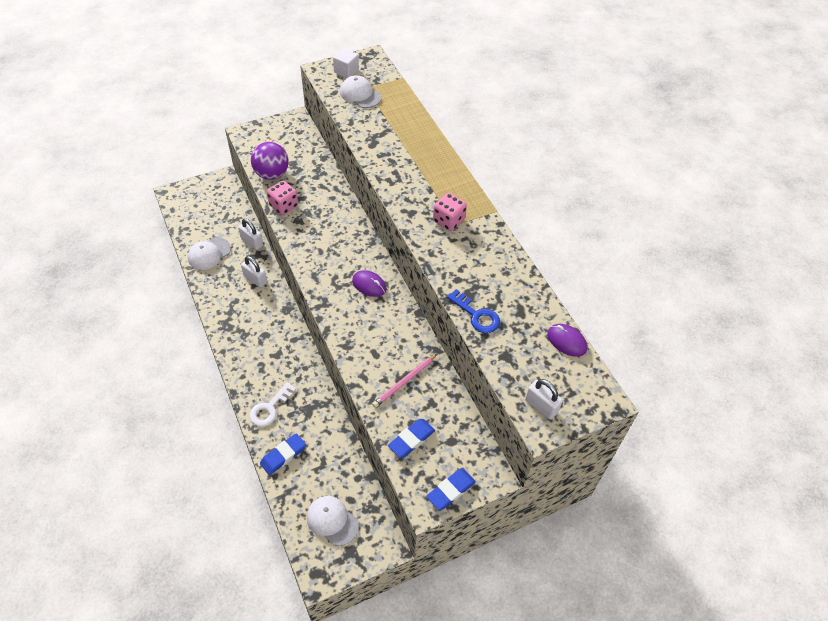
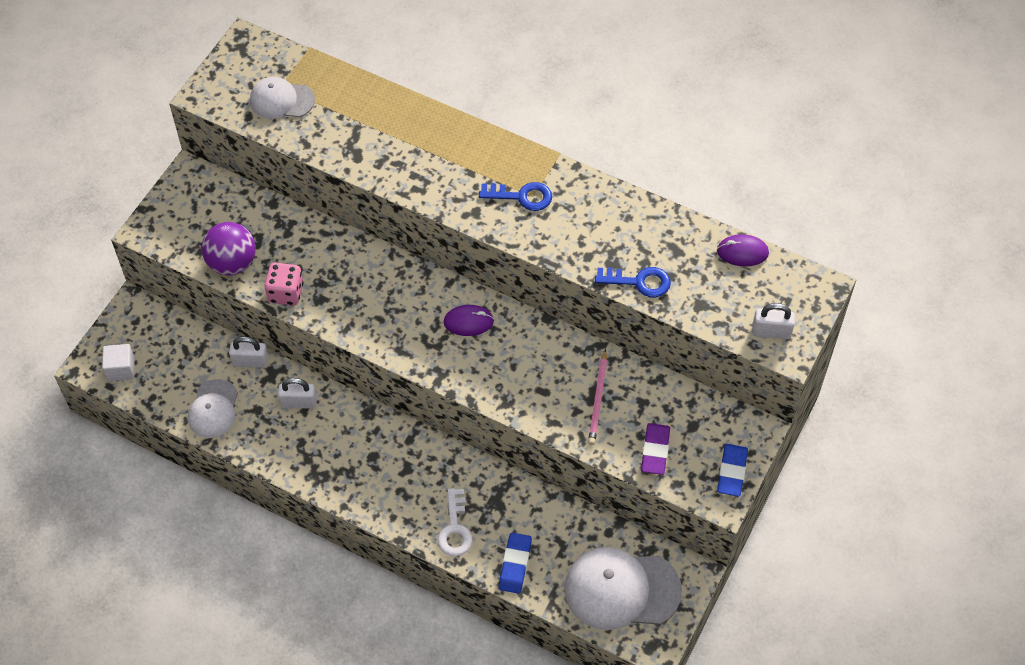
camera: 35 degrees left, 5 degrees up
white cap [307,496,359,546] -> white cap [564,547,682,630], size x1.69
white cube [333,48,359,78] -> white cube moved to [102,344,135,381]
blue eraser [388,419,435,458] -> purple eraser [641,423,670,475]
pink dice [433,193,467,231] -> blue key [479,182,552,211]

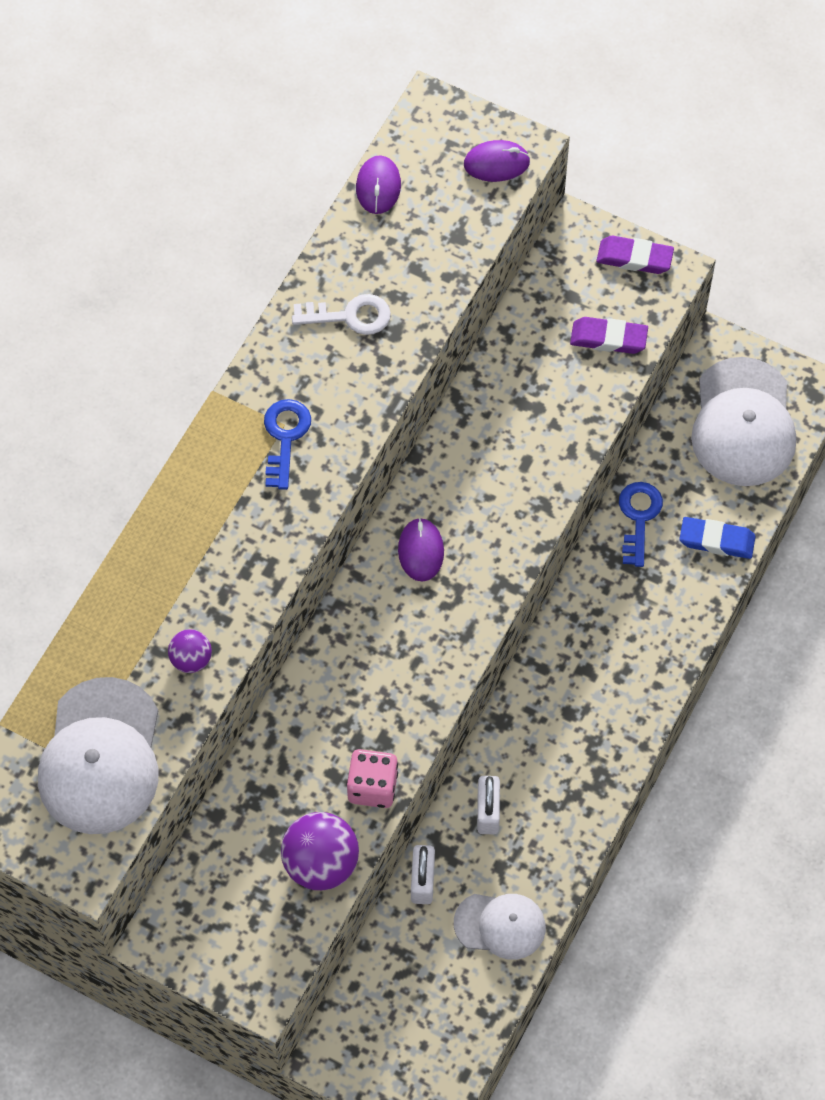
camera: 90 degrees left, 5 degrees up
white cube [102,344,135,381] -> none
white cap [250,77,315,119] -> white cap [38,677,158,834], size x1.69
white key [438,488,473,556] -> white key moved to [292,294,391,335]
pink pencil [588,349,607,445] -> none
blue key [595,267,671,298] -> blue key moved to [619,482,663,567]
blue eraser [717,444,748,497] -> purple eraser [596,236,674,274]
white padlock [752,303,795,339] -> purple mouse [464,140,530,182]
none -> purple ball [168,629,212,673]

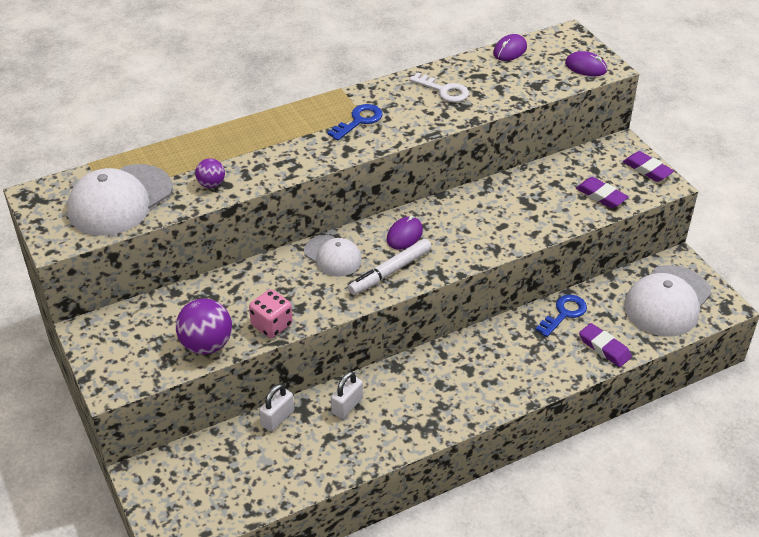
camera: 35 degrees right, 20 degrees down
white cap [454,894,546,960] -> white cap moved to [304,235,362,276]
blue eraser [680,517,756,559] -> purple eraser [579,323,632,367]
none -> white marker [348,239,432,295]

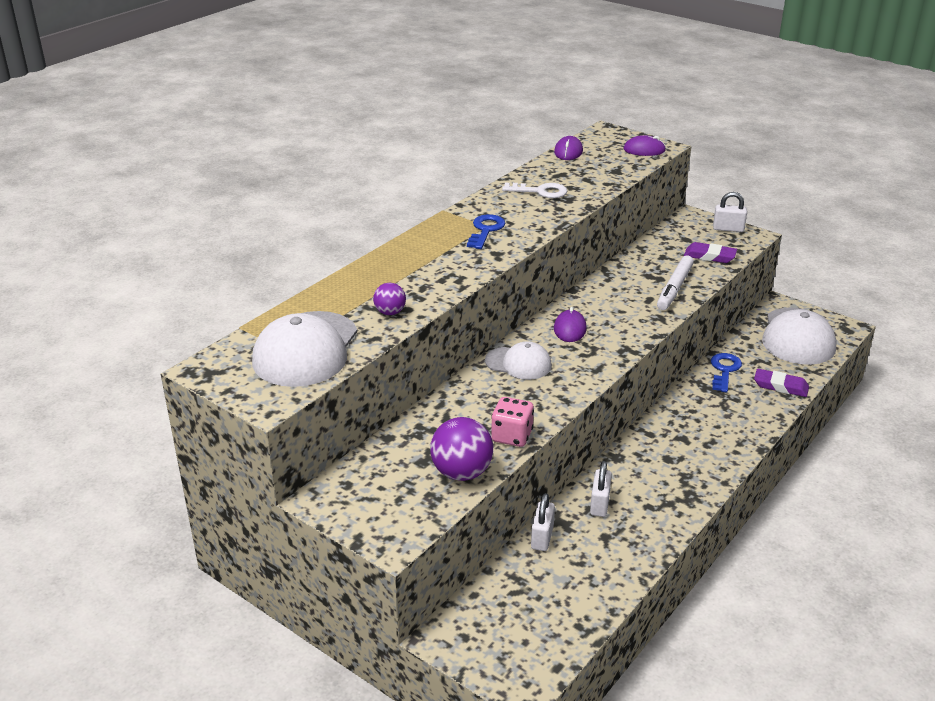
camera: 25 degrees left, 10 degrees down
white marker [348,239,432,295] -> white marker moved to [657,255,694,310]
purple eraser [623,151,674,182] -> white padlock [713,192,747,232]

